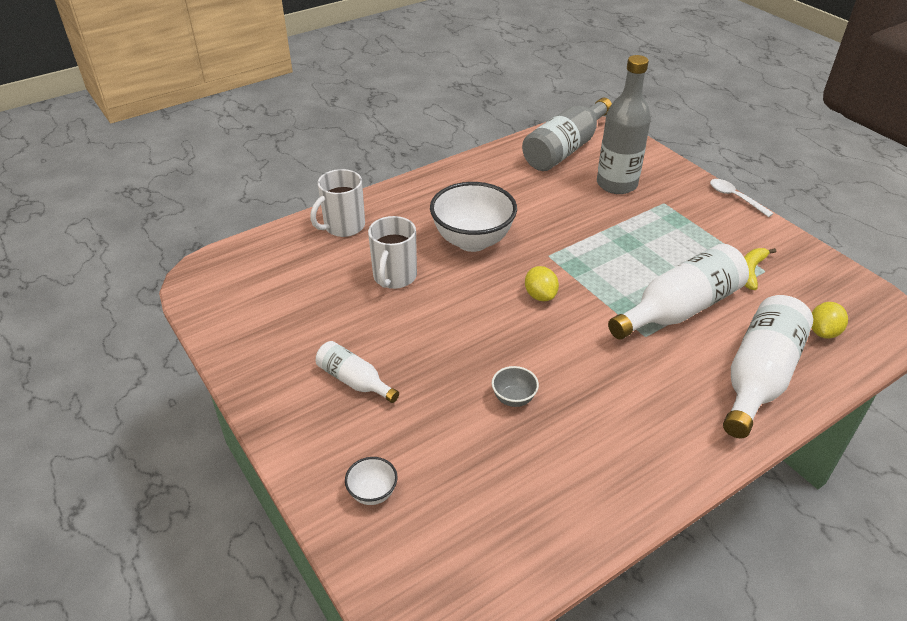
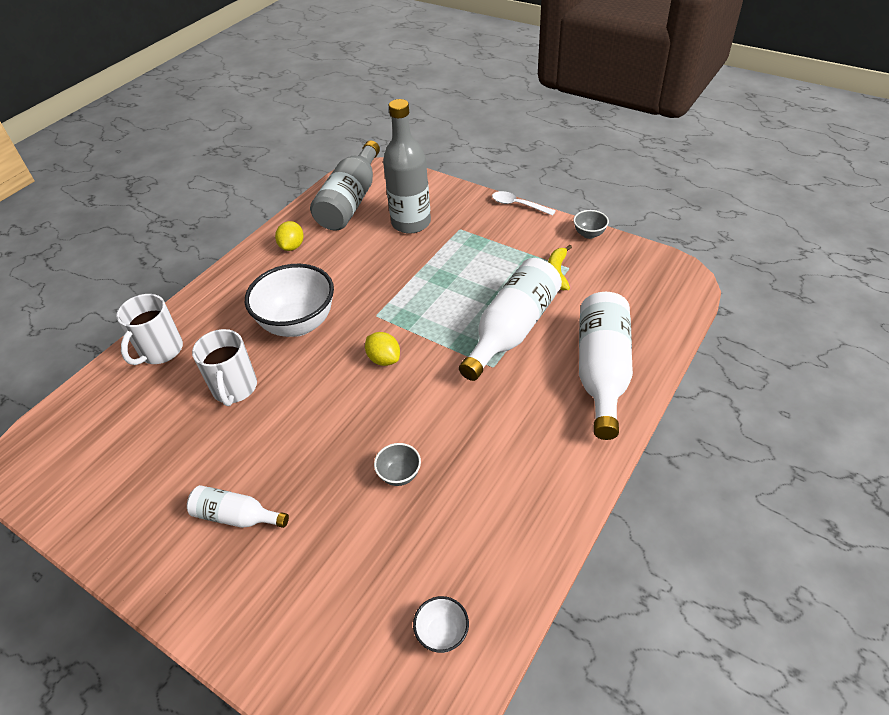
camera: 20 degrees left, 5 degrees up
white bowl [345,457,398,505] -> white bowl moved to [413,596,469,653]
yellow lemon [811,302,848,339] -> yellow lemon moved to [275,221,304,251]
none -> grey bowl [573,210,609,239]

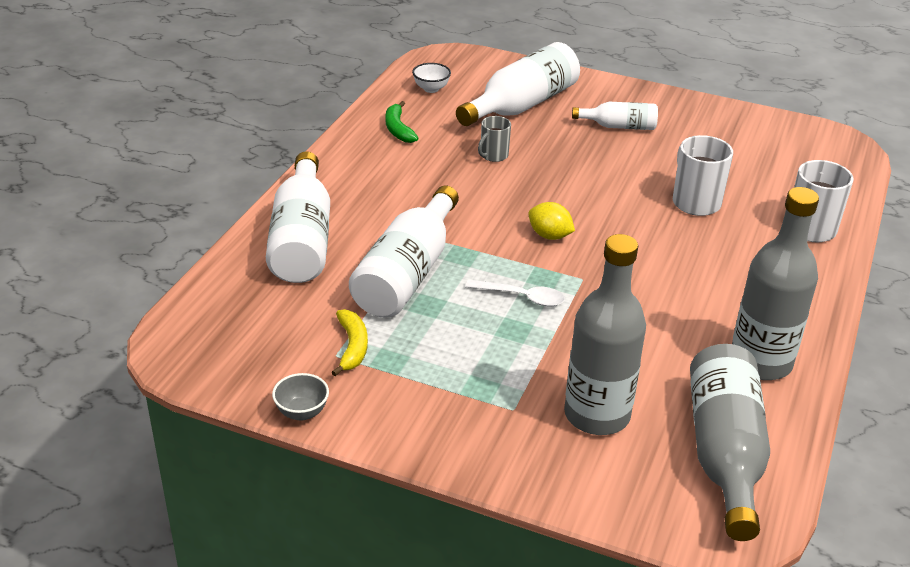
camera: 165 degrees right, 10 degrees down
white bowl [245,264,334,337] -> none
yellow lemon [275,221,304,251] -> grey bottle [732,187,819,380]
grey bowl [374,443,421,486] -> grey mug [478,116,511,162]
white spoon [492,191,556,216] -> white spoon moved to [465,280,565,306]
none -> green banana [385,101,418,143]
none -> white bottle [456,42,580,126]

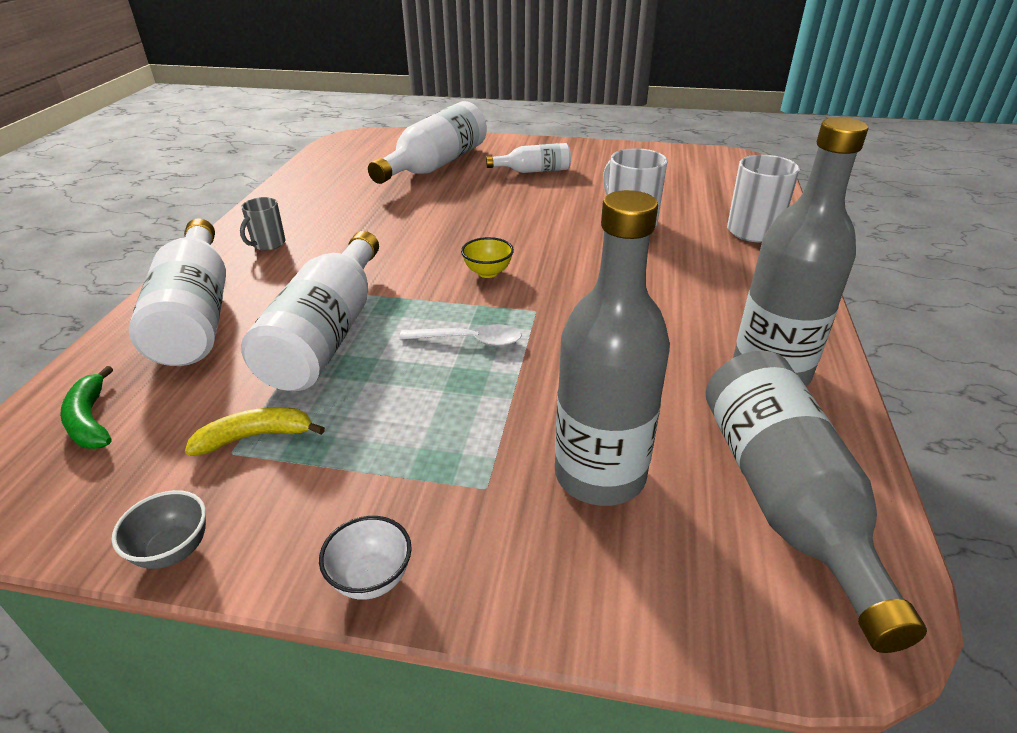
camera: 10 degrees left, 0 degrees up
yellow banana [331,309,368,376] -> yellow banana turned 90 degrees counterclockwise [185,407,325,456]
green banana [385,101,418,143] -> green banana moved to [60,366,113,449]
white bowl [412,63,451,93] -> white bowl moved to [319,516,412,600]
grey mug [478,116,511,162] -> grey mug moved to [240,197,286,251]
yellow lemon [529,202,575,240] -> yellow bowl [461,237,514,278]

